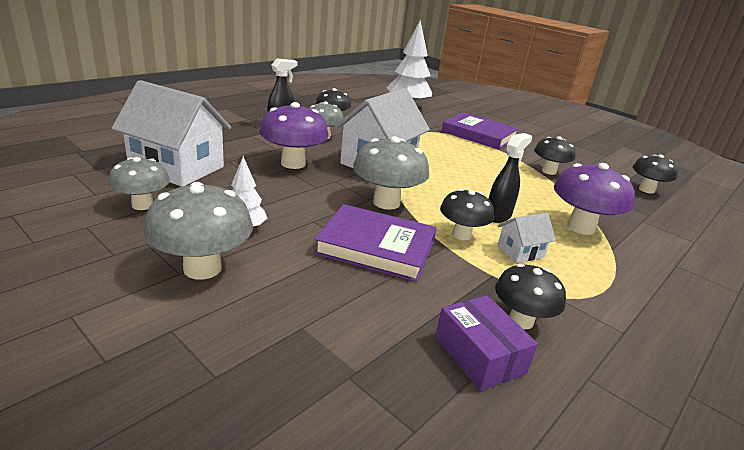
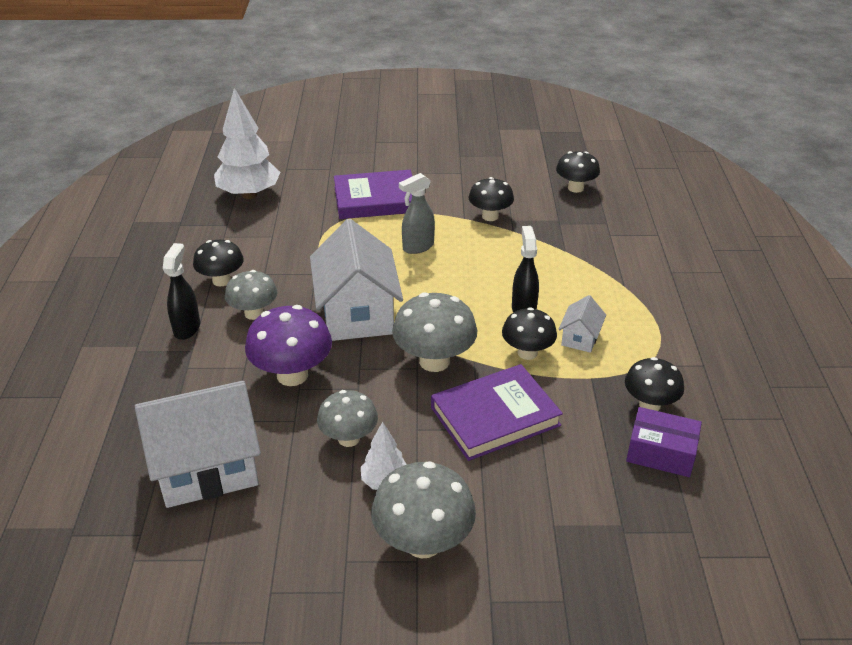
camera: 40 degrees left, 10 degrees up
grey mushroom [108,157,170,210] -> grey mushroom moved to [317,390,378,447]
purple mushroom [554,163,635,235] -> none
none -> grey spray bottle [399,173,435,254]

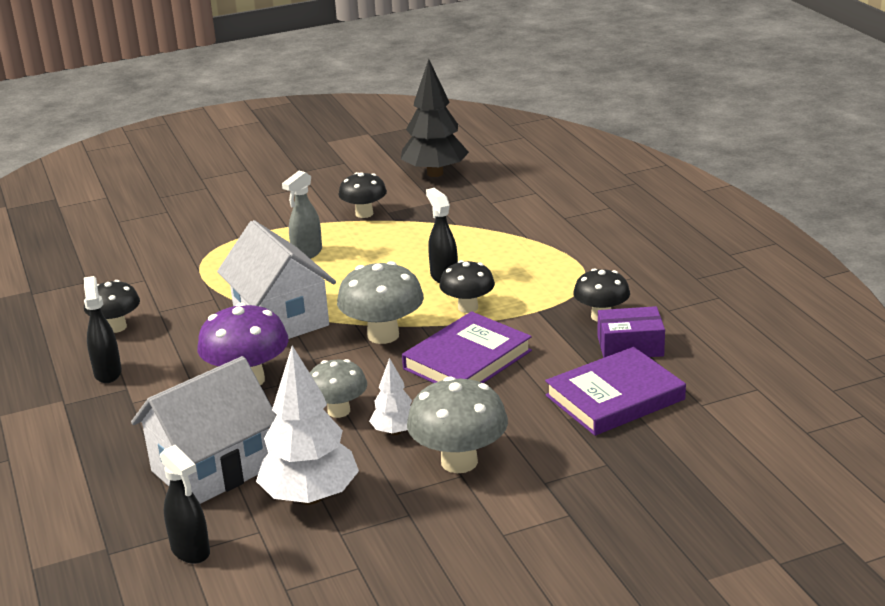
camera: 20 degrees left, 10 degrees down
white tree [214,88,280,199] -> white tree moved to [256,345,359,505]
grey mushroom [225,270,277,320] -> none
purple book [334,170,412,219] -> purple book moved to [545,347,686,436]
black mushroom [556,151,600,193] -> black tree [401,59,469,177]
white house [558,295,606,353] -> none
none -> black spray bottle [160,445,210,564]

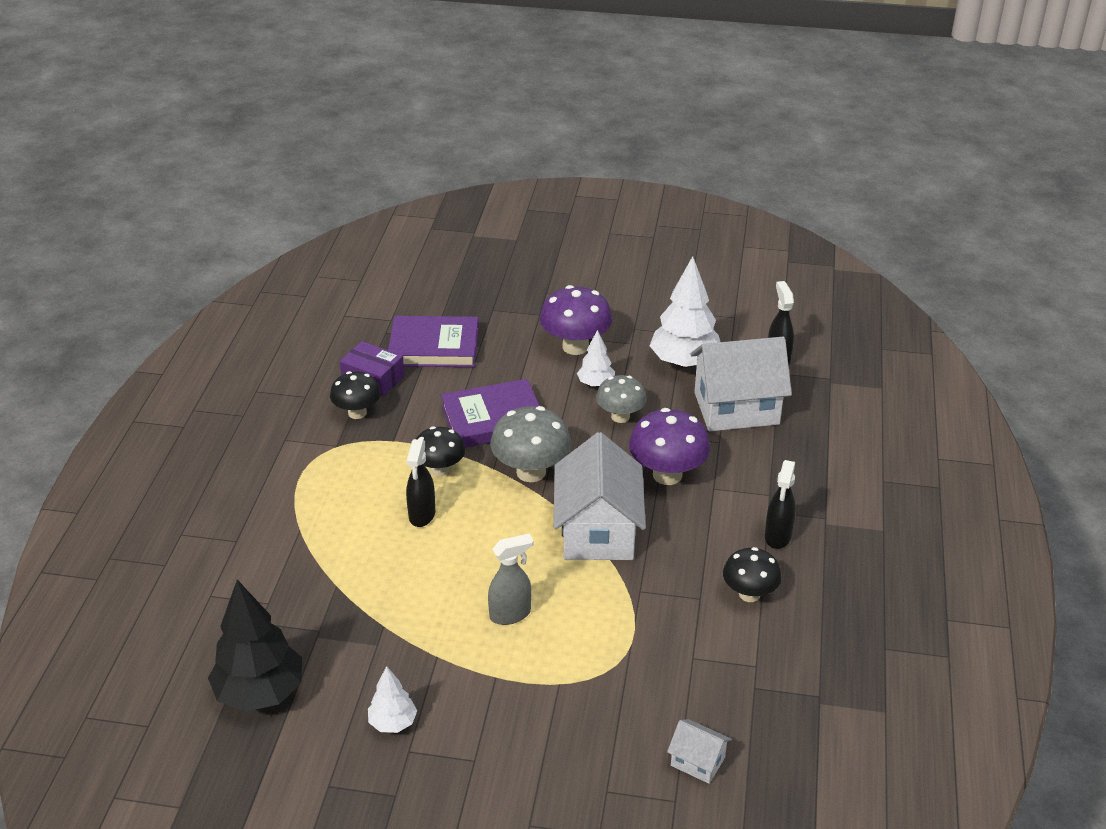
camera: 150 degrees left, 10 degrees up
black mushroom [338,172,387,218] -> none
grey mushroom [407,376,508,473] -> purple mushroom [539,285,613,355]
none -> white tree [368,666,417,733]
none -> white house [667,719,732,784]

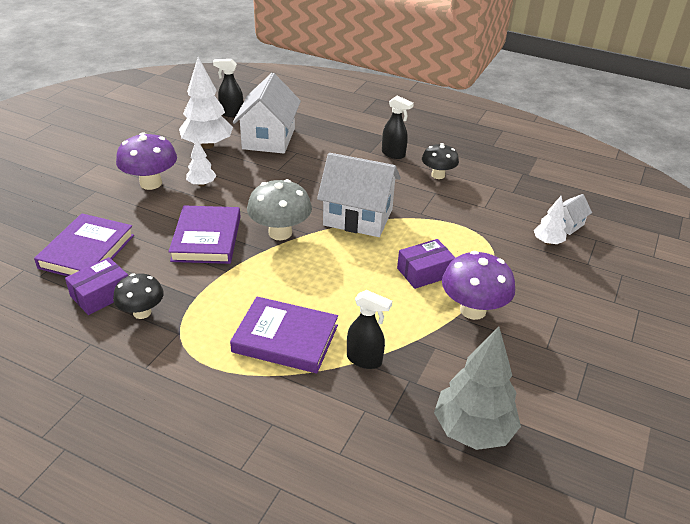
camera: 75 degrees left, 0 degrees up
black tree [208,580,302,712] -> grey tree [434,326,521,450]
white tree [368,666,417,733] -> white tree moved to [534,196,567,245]
black spray bottle [406,439,435,527] -> black spray bottle moved to [347,290,392,369]
black mushroom [416,426,465,476] -> none
grey spray bottle [488,533,534,625] -> purple box [397,239,456,289]
grey mushroom [596,375,647,423] -> none
purple mushroom [629,408,710,485] -> purple mushroom moved to [442,251,515,320]
none -> purple book [230,297,338,373]

